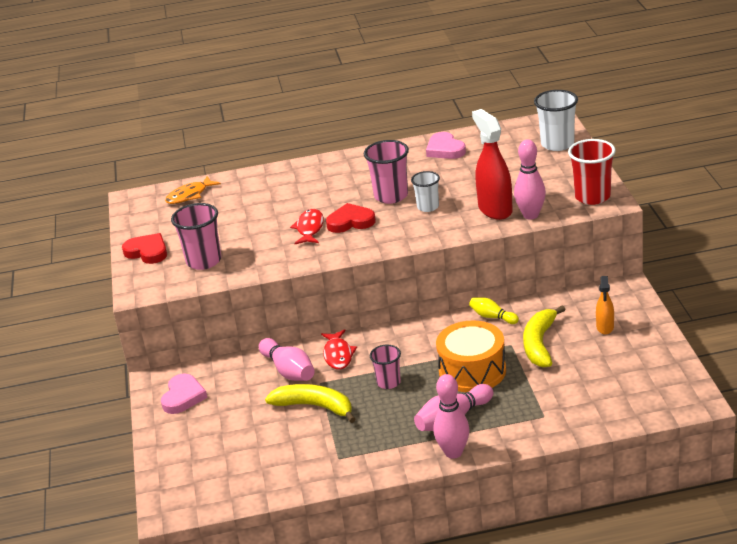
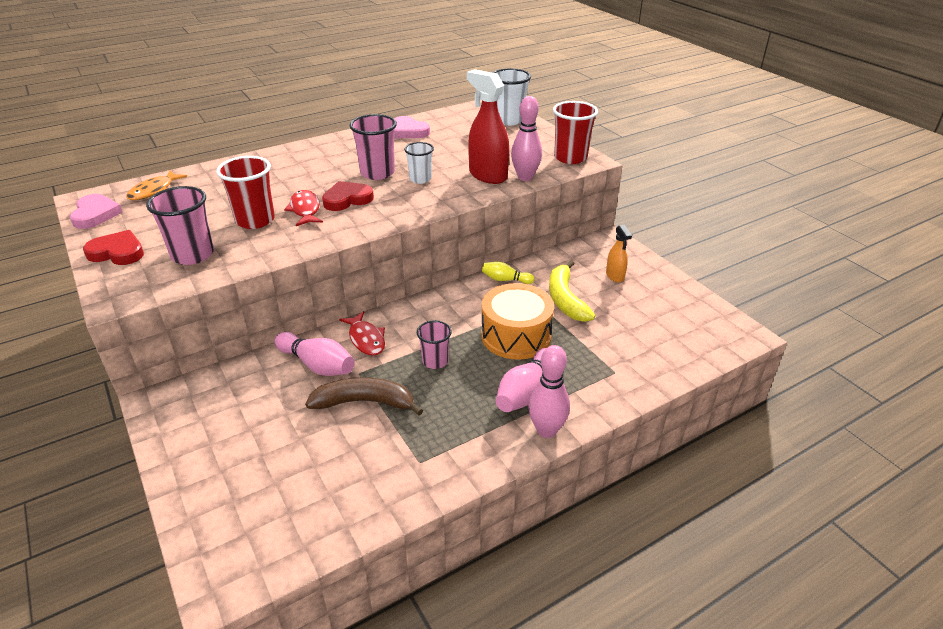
camera: 25 degrees left, 5 degrees up
pink heart [161,373,207,414] -> pink heart moved to [70,194,122,229]
yellow banana [265,384,356,423] -> brown banana [305,377,423,416]
none -> red cup [216,156,275,229]

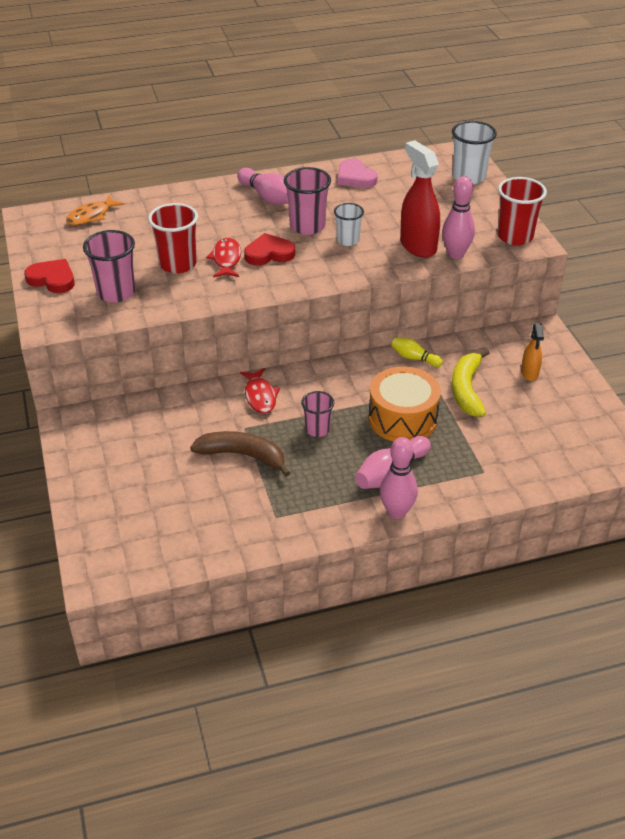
camera: 15 degrees right, 5 degrees up
pink heart [70,194,122,229] -> none
pink bowling pin [274,332,355,376] -> pink bowling pin moved to [237,168,289,205]

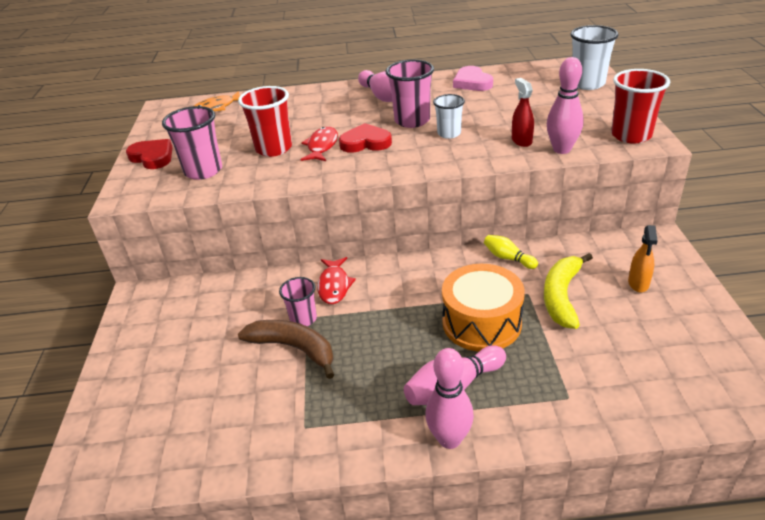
camera: 15 degrees right, 5 degrees down
pink cup [301,391,334,437] -> pink cup moved to [279,277,317,326]
red spray bottle [400,140,440,258] -> red spray bottle [512,78,534,147], size x0.55

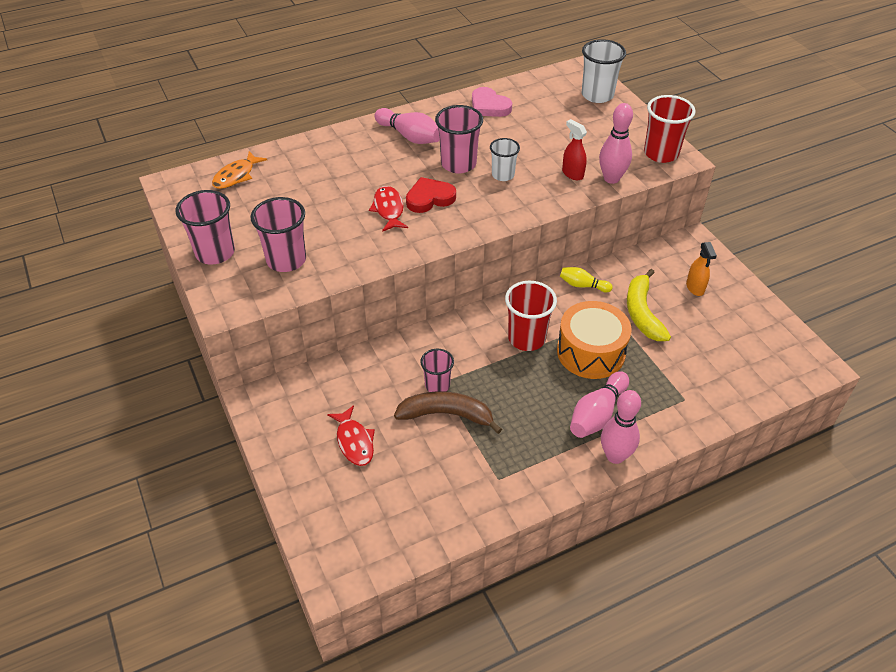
camera: 25 degrees left, 10 degrees up
red heart [126,139,173,169] -> pink cup [176,190,235,264]
red cup [238,86,292,157] -> red cup moved to [505,281,557,351]
red fish [317,257,356,304] -> red fish moved to [327,405,375,466]

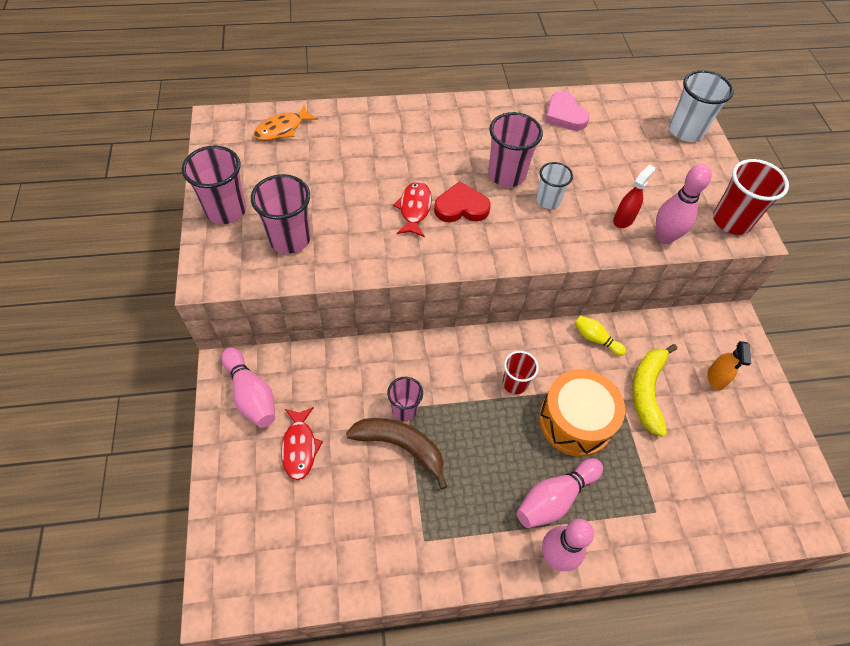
camera: 15 degrees right, 10 degrees up
pink bowling pin [375,108,440,144] -> pink bowling pin moved to [221,347,275,428]
red cup [505,281,557,351] -> red cup [503,351,539,394], size x0.63
red spray bottle [562,119,587,180] -> red spray bottle turned 60 degrees clockwise [613,164,655,228]

